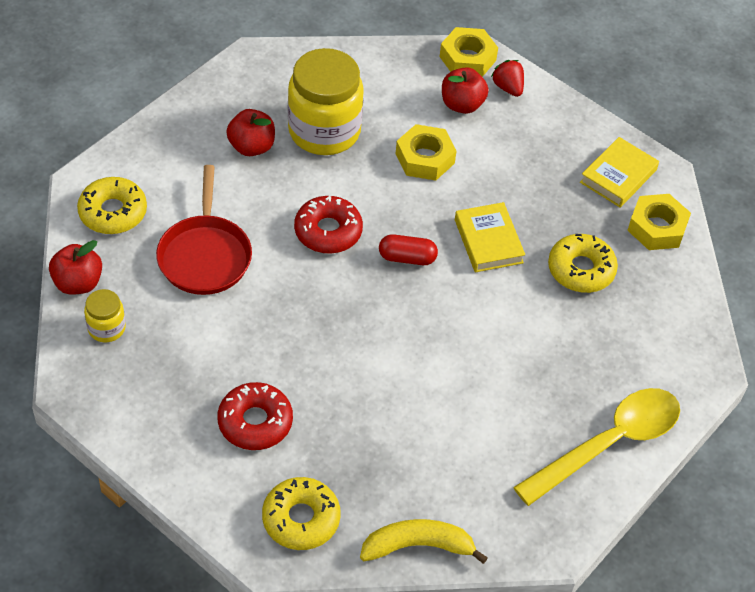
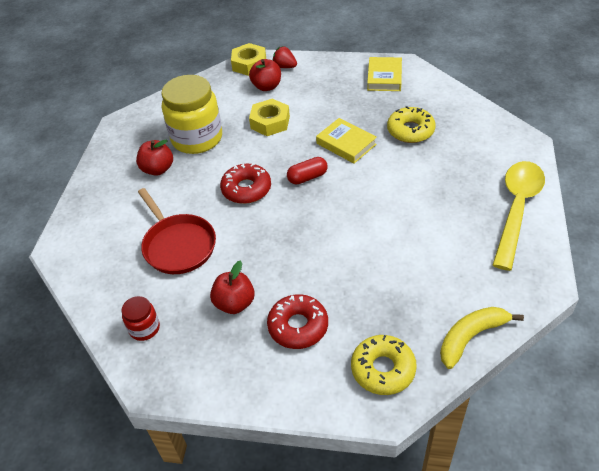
camera: 25 degrees left, 5 degrees down
red apple [49,240,102,295] -> red apple moved to [210,261,255,314]
yellow donut [77,177,147,234] -> none
yellow jar [84,289,126,342] -> red jar [121,296,160,341]
yellow nut [627,194,691,250] -> none

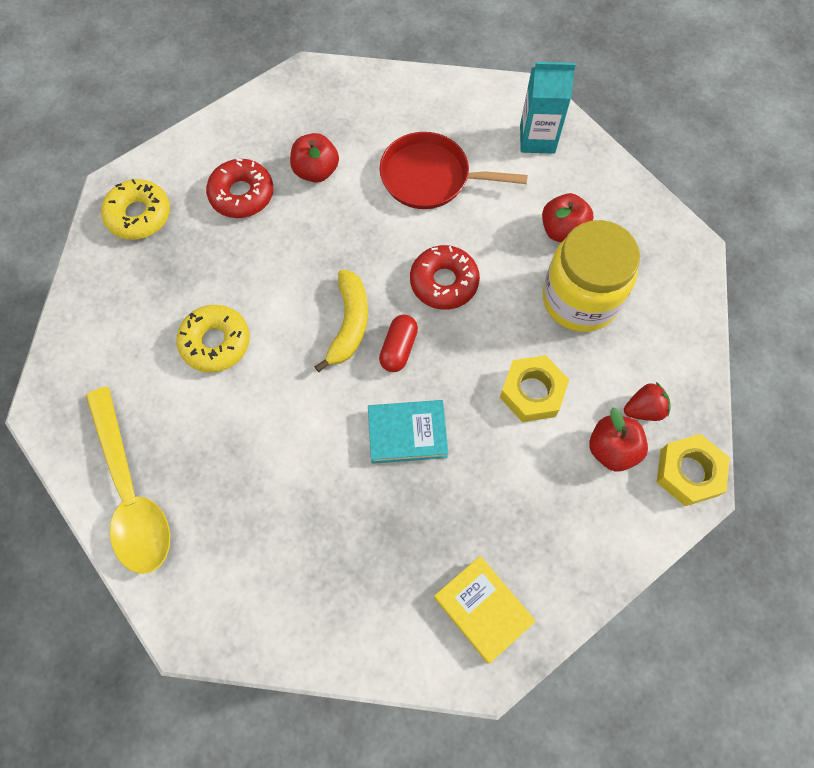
camera: 130 degrees right, 20 degrees up
red jar [121,296,160,341] -> none
red strawberry [272,46,297,68] -> red strawberry moved to [624,382,670,421]
yellow book [316,118,377,164] -> turquoise book [368,400,448,464]
yellow donut [387,106,436,143] -> yellow donut moved to [176,305,250,373]
yellow banana [440,307,524,369] -> yellow banana moved to [315,269,368,372]
none -> turquoise carton [520,62,576,154]

